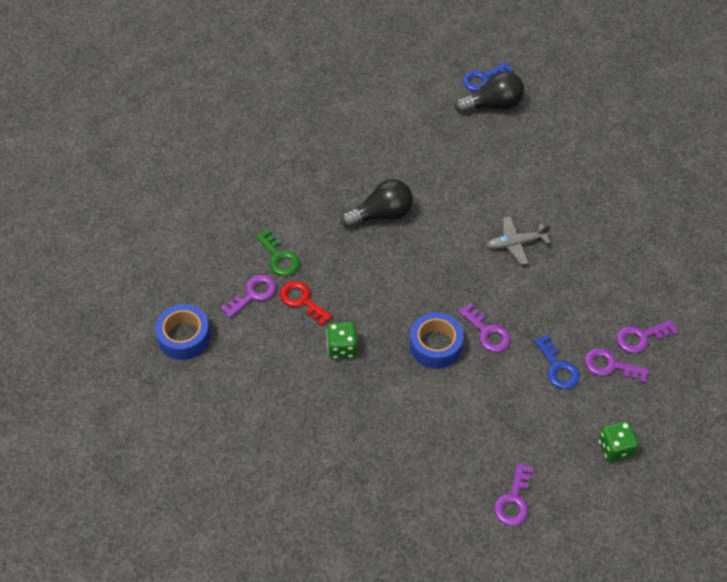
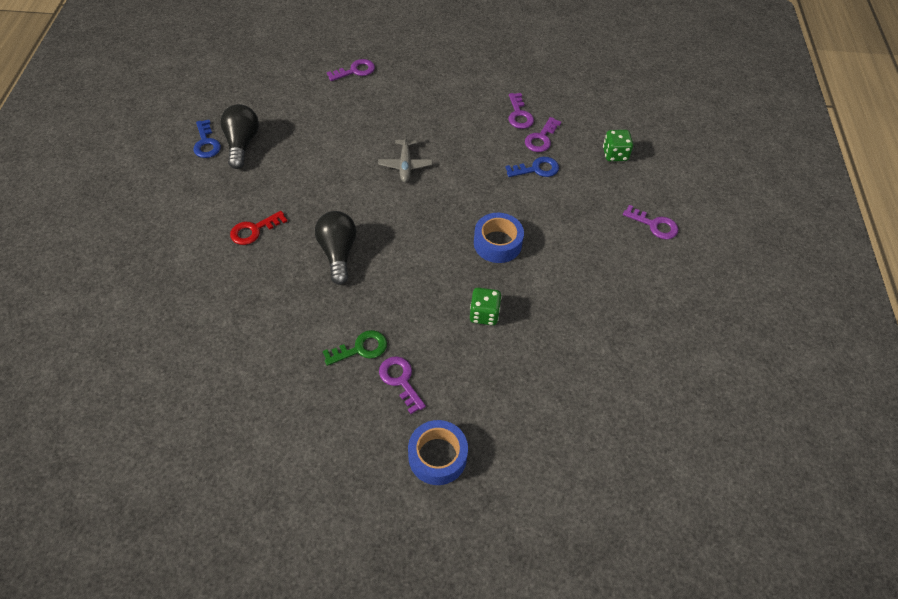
camera: 80 degrees left, 0 degrees up
red key [280,281,332,326] -> red key moved to [230,211,287,245]
purple key [459,303,511,352] -> purple key moved to [327,59,375,81]

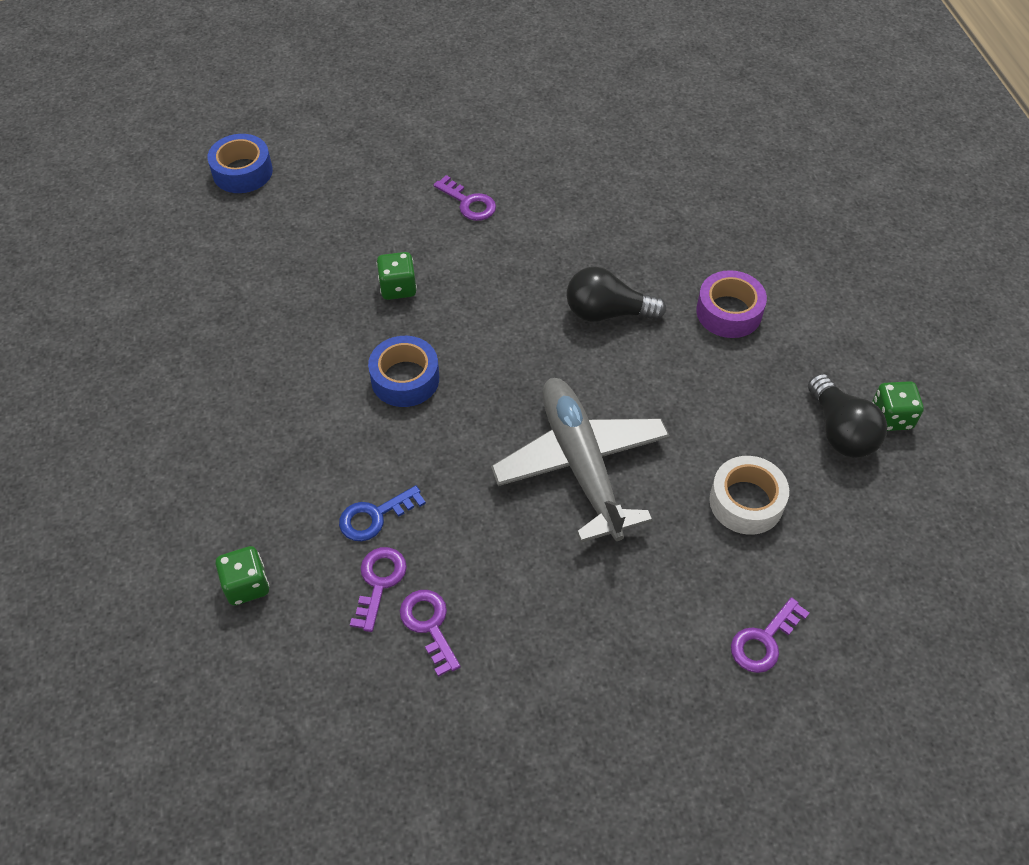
camera: 165 degrees right, 0 degrees up
blue key [193,120,221,158] -> green dice [872,381,924,431]
red key [230,211,287,245] -> purple tape [696,270,767,338]
black light bulb [315,211,356,285] -> black light bulb turned 120 degrees clockwise [566,266,666,322]
green key [323,330,387,366] -> none
grey plane [378,131,432,182] -> grey plane [491,378,670,543], size x2.10
blue tape [408,420,468,485] -> blue tape moved to [207,134,273,193]
purple key [623,205,679,239] -> none
none -> white tape [709,456,789,535]

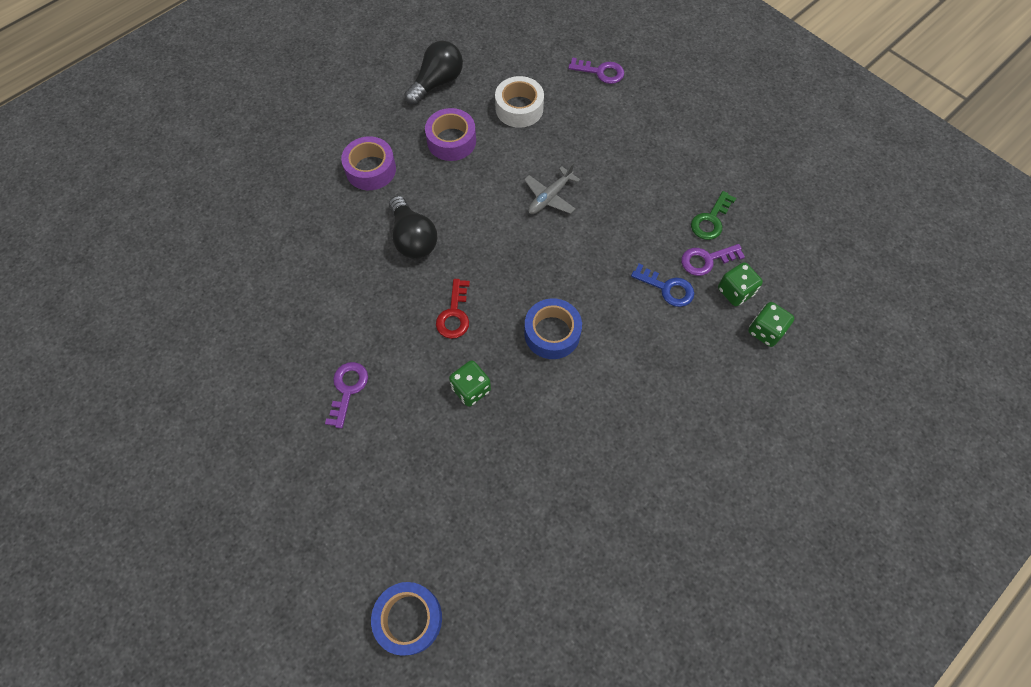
camera: 120 degrees left, 10 degrees up
purple key [400,590,461,677] -> green key [691,191,736,240]
grey plane [491,378,670,543] -> grey plane [524,163,580,214], size x0.48
green dice [872,381,924,431] -> green dice moved to [718,262,763,306]
none -> purple tape [425,108,476,161]
none -> red key [436,279,470,339]

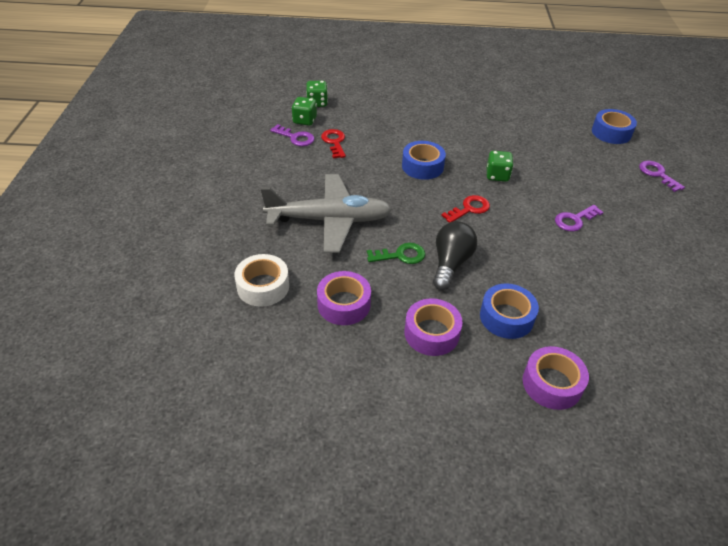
camera: 135 degrees left, 20 degrees down
black light bulb [404,41,463,105] -> none
grey plane [524,163,580,214] -> grey plane [261,174,392,253], size x2.10
purple key [568,57,624,84] -> purple key moved to [639,161,685,192]
blue key [631,264,694,307] -> red key [321,129,346,159]
green key [691,191,736,240] -> green key moved to [367,243,425,264]
none -> blue tape [480,283,539,339]
none -> purple tape [523,346,589,410]

